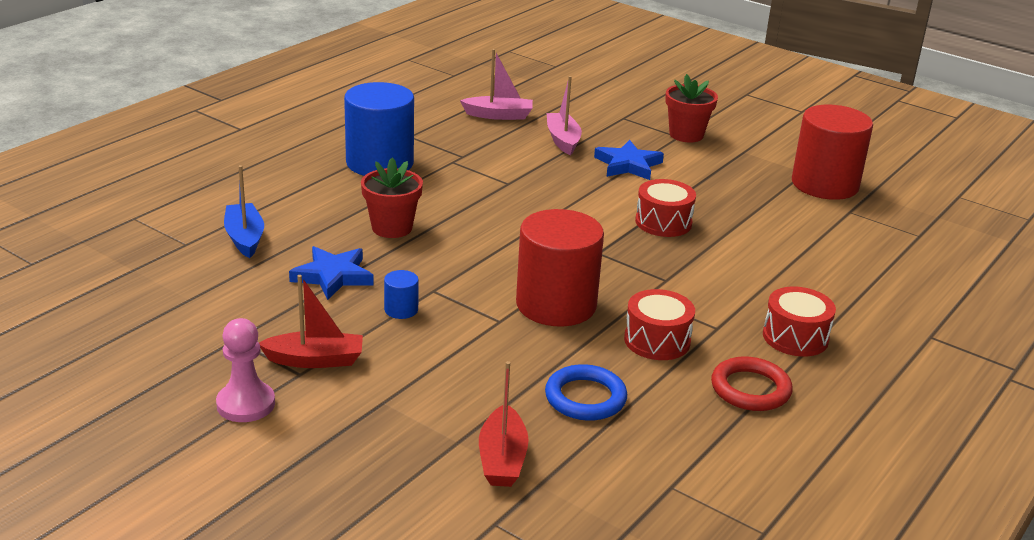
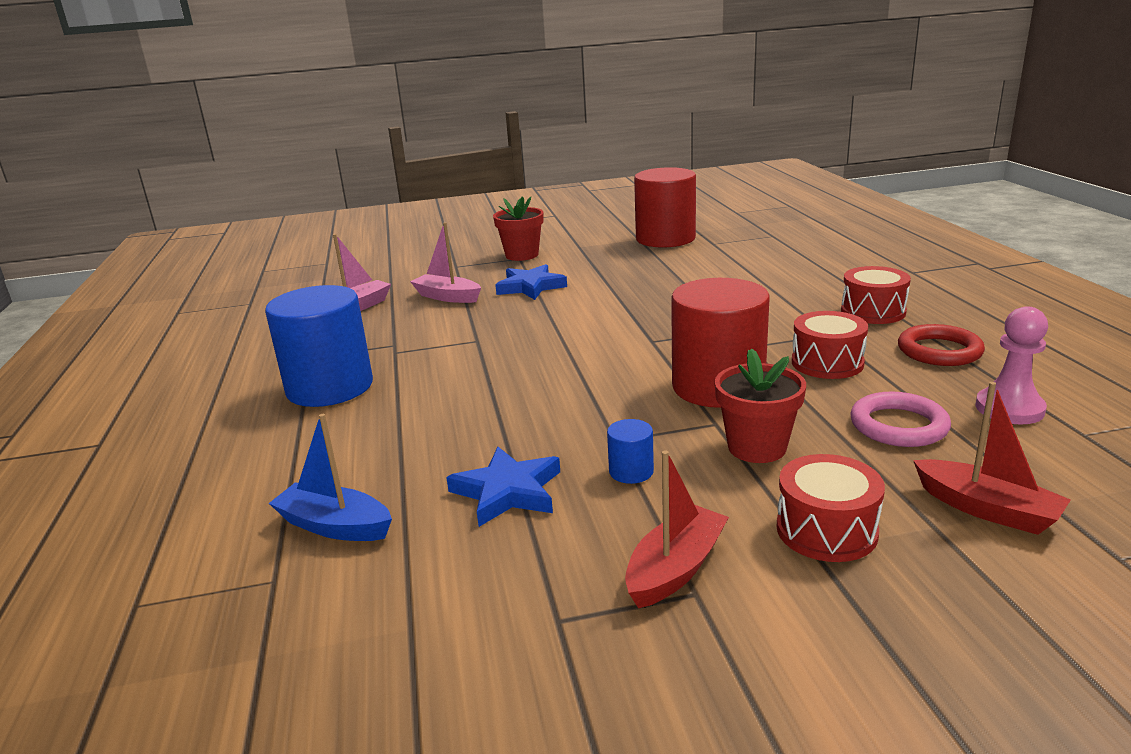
camera: 45 degrees left, 5 degrees down
pink pawn [216,318,275,422] -> pink pawn moved to [975,306,1048,424]
red flower pot [361,158,423,238] -> red flower pot moved to [715,348,806,463]
blue ring [545,364,627,421] -> pink ring [850,392,951,447]
red drum [635,179,696,237] -> red drum moved to [777,454,885,562]

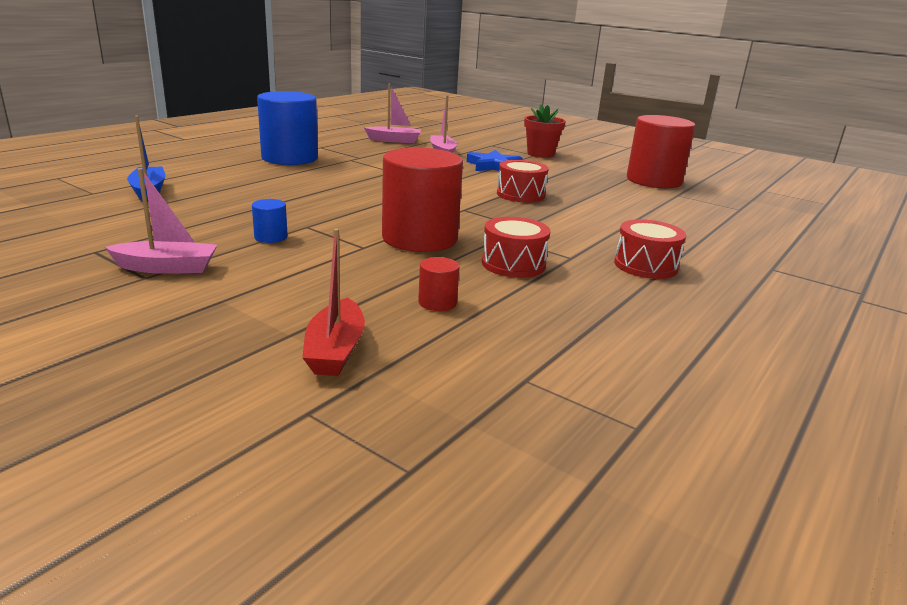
camera: 45 degrees right, 0 degrees up
blue star [446,447,560,527] -> none
red boat [625,450,729,608] -> pink boat [105,168,217,274]
red flower pot [715,348,806,463] -> none
red drum [777,454,885,562] -> red drum moved to [497,160,549,203]
pink ring [850,392,951,447] -> red cylinder [418,257,460,311]
red ring [898,324,985,366] -> none
pink pawn [975,306,1048,424] -> none

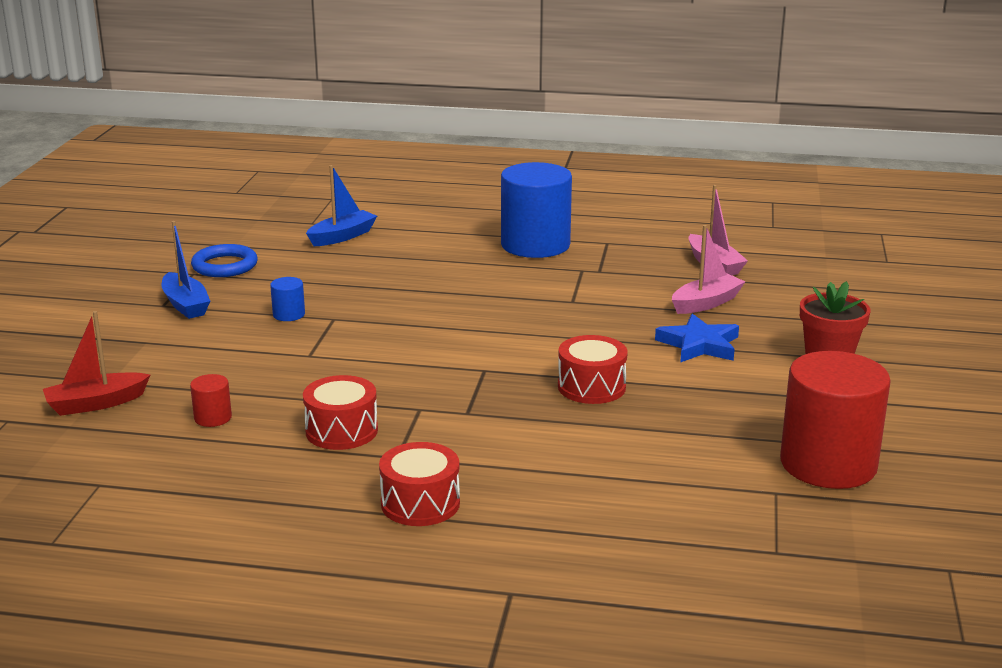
camera: 65 degrees right, 0 degrees up
pink boat [105,168,217,274] -> blue boat [161,221,210,319]
red cylinder [382,148,463,252] -> none
none -> blue ring [191,244,258,277]

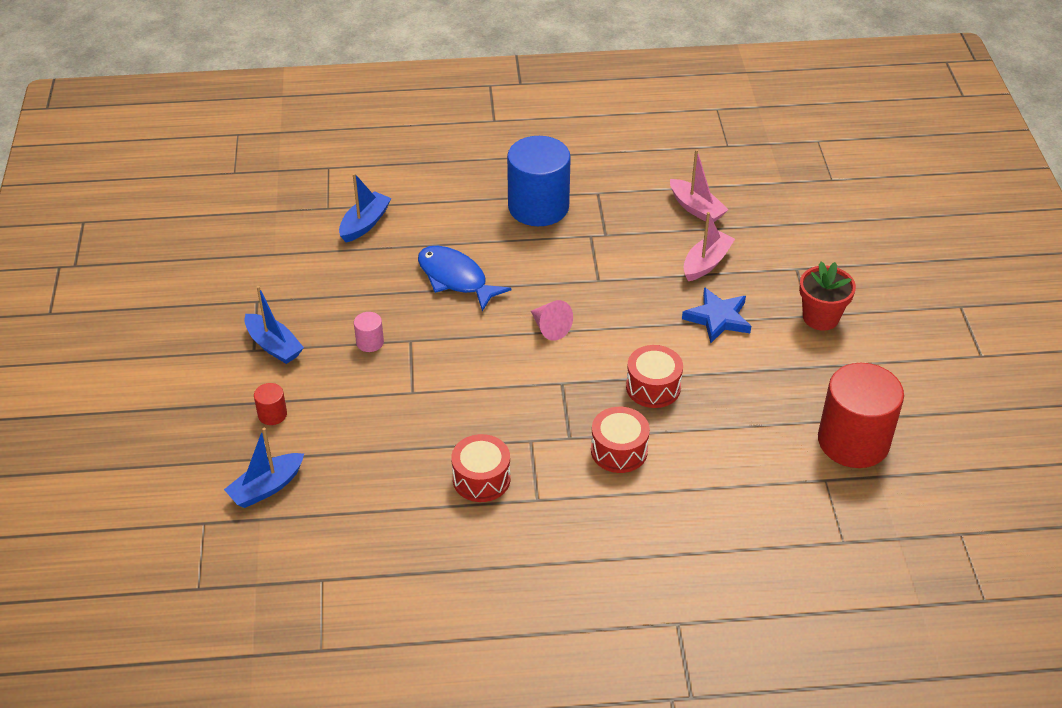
camera: 15 degrees left, 20 degrees up
red boat [43,311,150,416] -> blue boat [224,427,304,508]
red cylinder [190,374,232,427] -> red cylinder moved to [254,383,287,425]
blue ring [191,244,258,277] -> none
blue cylinder [270,277,305,321] -> pink cylinder [354,312,384,352]
red drum [379,442,460,526] -> red drum moved to [591,407,650,473]
none -> blue fish [418,246,511,311]
none -> pink cone [531,300,573,341]

